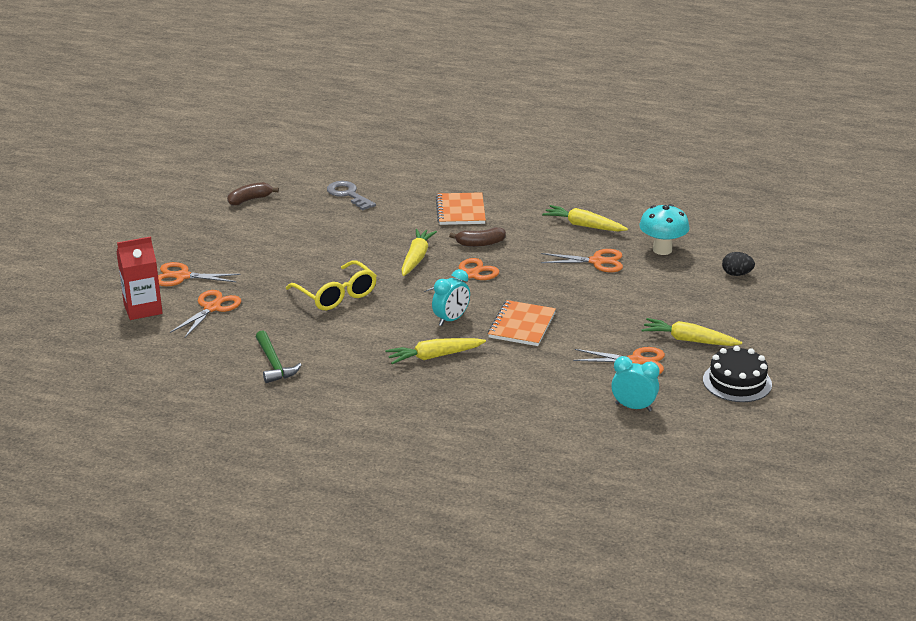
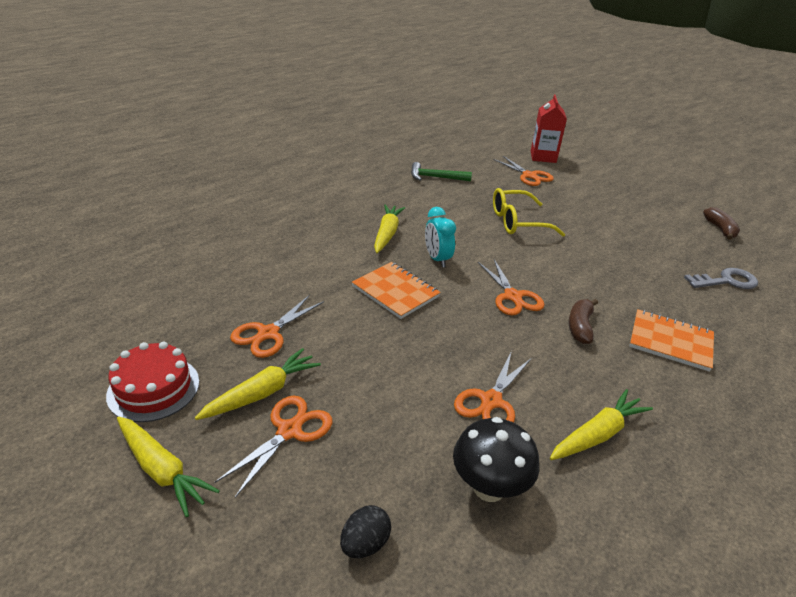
camera: 115 degrees right, 5 degrees up
orange scissors [158,262,240,286] -> orange scissors moved to [215,396,333,498]
yellow carrot [401,229,437,276] -> yellow carrot moved to [117,417,220,517]
turquoise clock [611,356,660,411] -> none
turquoise mushroom [639,204,689,255] -> black mushroom [453,417,539,502]
black cake [703,346,772,402] -> red cake [106,342,199,422]

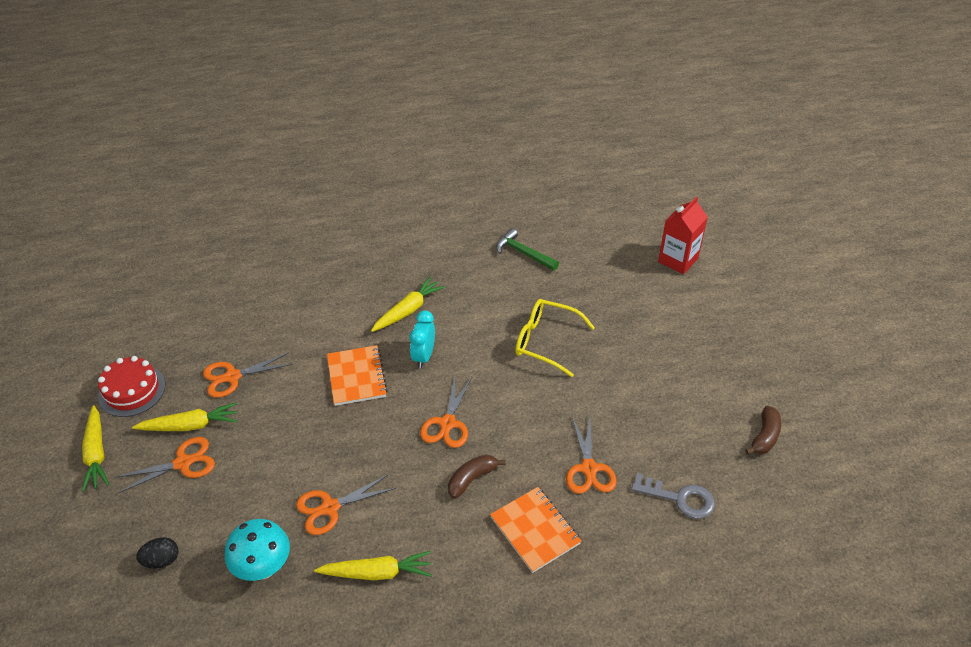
camera: 35 degrees right, 10 degrees up
black mushroom [453,417,539,502] -> turquoise mushroom [225,519,290,581]
orange scissors [493,156,554,186] -> orange scissors moved to [566,417,617,494]

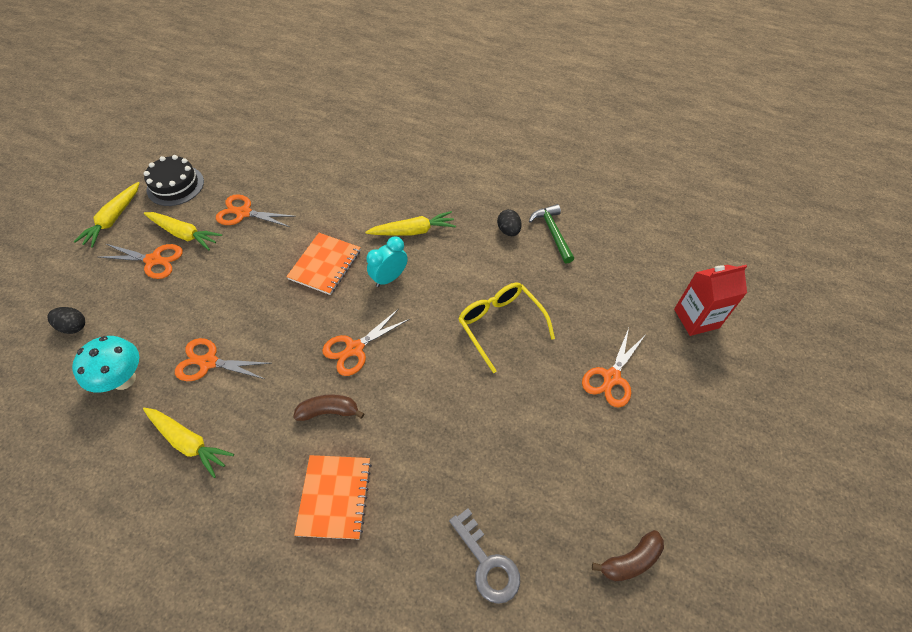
camera: 35 degrees right, 10 degrees up
red cake [98,356,165,417] -> black cake [144,155,204,206]
orange scissors [566,417,617,494] -> orange scissors moved to [582,328,645,407]
none -> black egg [497,209,521,236]

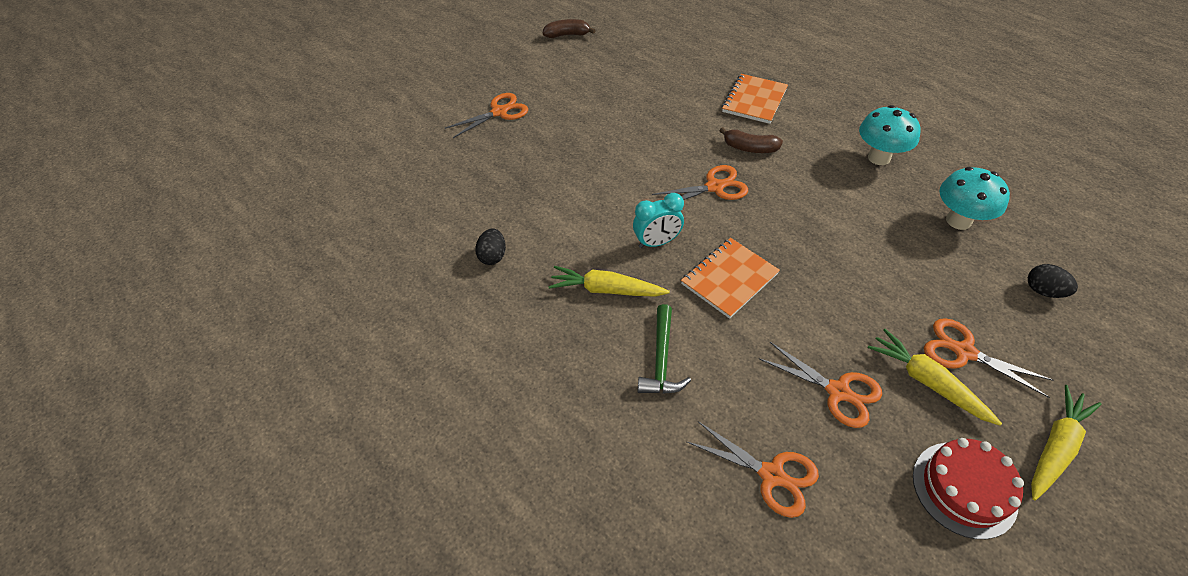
camera: 155 degrees left, 5 degrees down
yellow carrot [143,408,234,478] -> turquoise mushroom [859,105,921,165]
black cake [144,155,204,206] -> red cake [913,438,1024,539]
orange scissors [175,338,272,381] -> orange scissors moved to [686,421,819,518]
grey key [449,508,520,604] -> none
yellow glasses [458,282,555,373] -> none
green hammer [529,204,574,264] -> green hammer moved to [638,304,691,394]
red carton [674,265,747,336] -> none

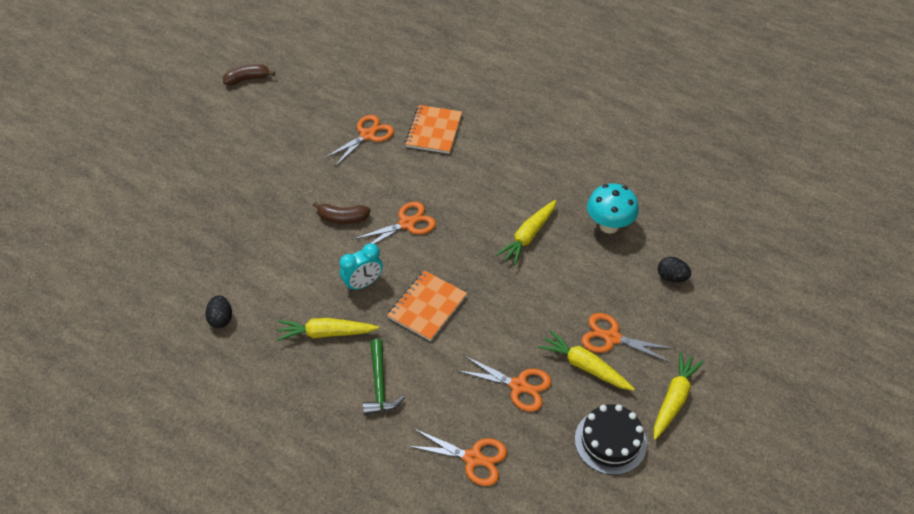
camera: 15 degrees left, 0 degrees up
orange scissors [445,93,528,138] -> orange scissors moved to [324,115,394,166]
brown banana [719,127,783,153] -> brown banana moved to [313,202,370,224]
turquoise mushroom [859,105,921,165] -> none
red cake [913,438,1024,539] -> black cake [575,404,647,475]
none -> yellow carrot [496,200,556,265]

